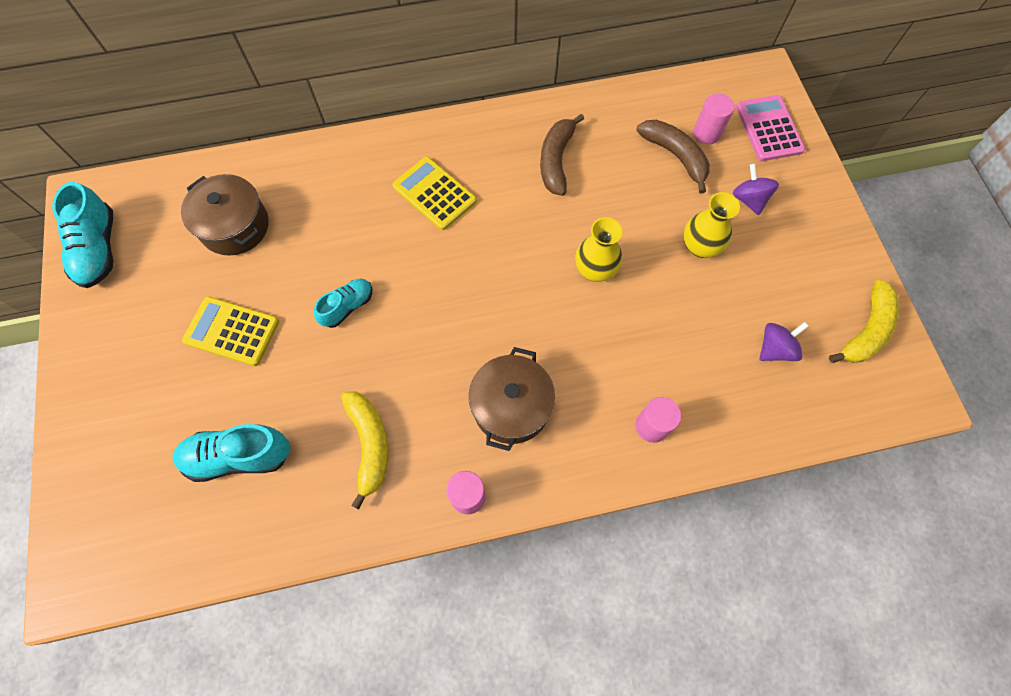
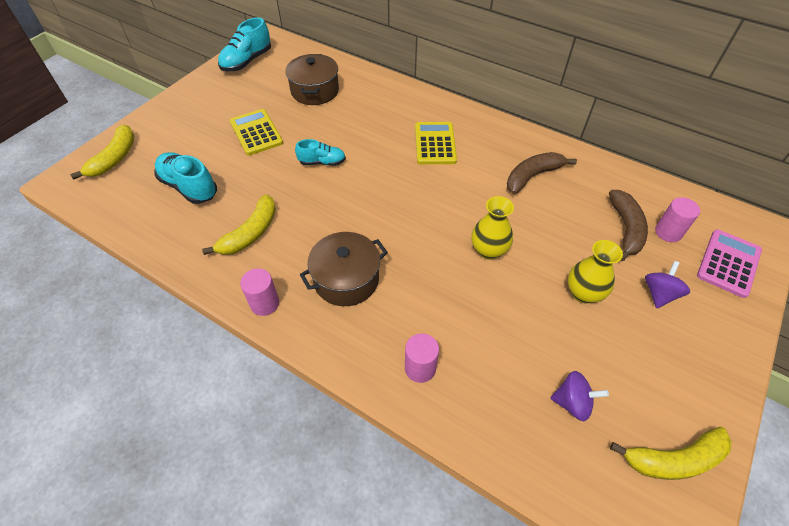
camera: 45 degrees right, 15 degrees down
none -> yellow banana [70,125,135,179]

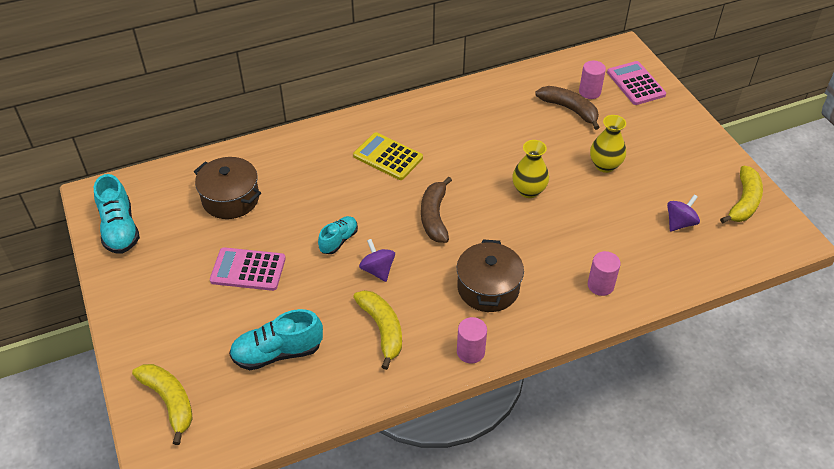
camera: 55 degrees left, 5 degrees down
yellow calculator [230,109,283,155] -> pink calculator [210,247,286,291]
brown banana [507,152,577,194] -> brown banana moved to [421,177,452,243]
purple spinning top [645,261,690,308] -> purple spinning top moved to [359,239,395,282]

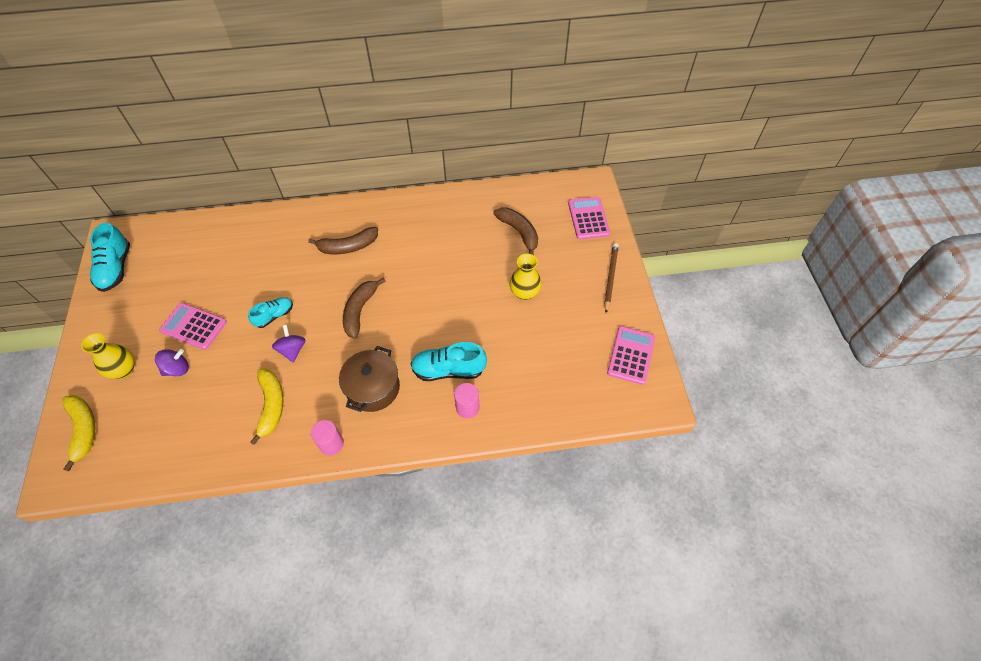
camera: 15 degrees right, 10 degrees up
brown pot [194,157,261,219] -> none
turquoise shoe [229,309,323,370] -> turquoise shoe moved to [411,342,487,381]
yellow calculator [353,132,423,180] -> brown banana [308,227,378,254]
yellow vase [512,140,549,198] -> yellow vase moved to [81,333,134,379]
pink cylinder [579,61,606,99] -> none
purple spinning top [667,194,700,232] -> purple spinning top moved to [155,349,189,376]
yellow banana [720,166,763,224] -> pink calculator [607,326,655,385]
none -> brown pencil [604,243,619,313]

